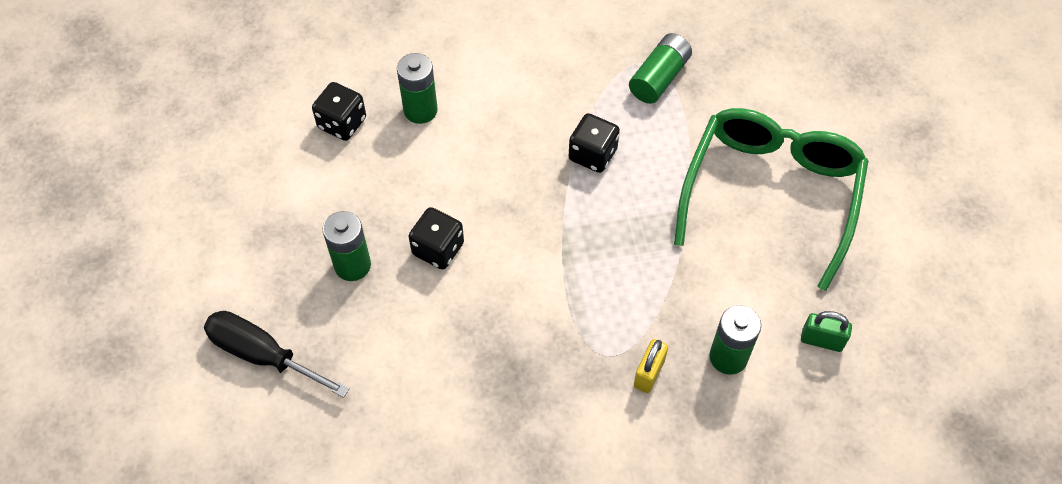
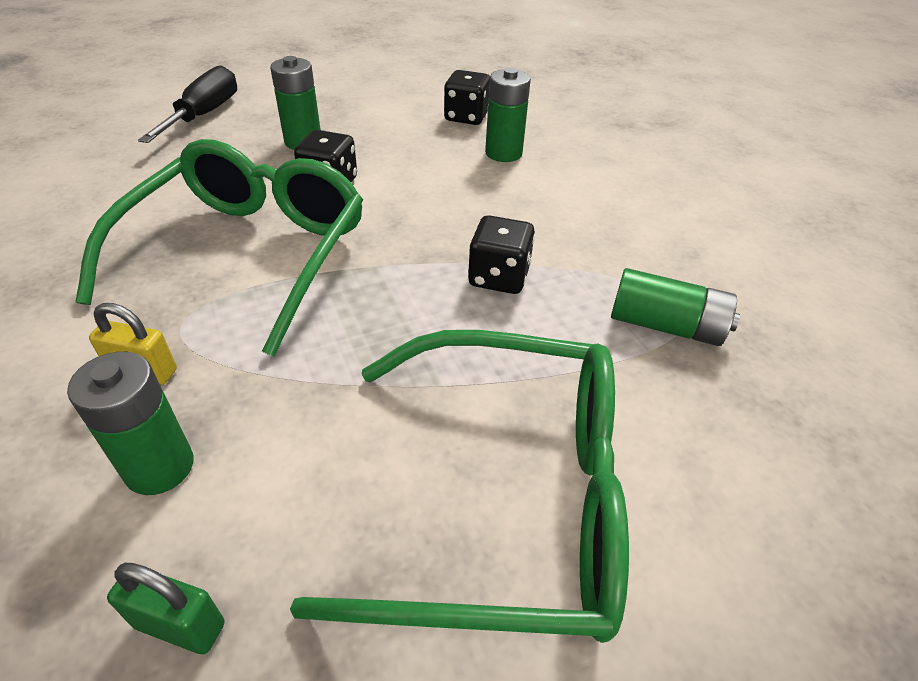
camera: 75 degrees right, 15 degrees down
green padlock [801,311,852,352] -> green padlock turned 75 degrees counterclockwise [107,563,224,654]
none -> green glasses [75,139,363,357]

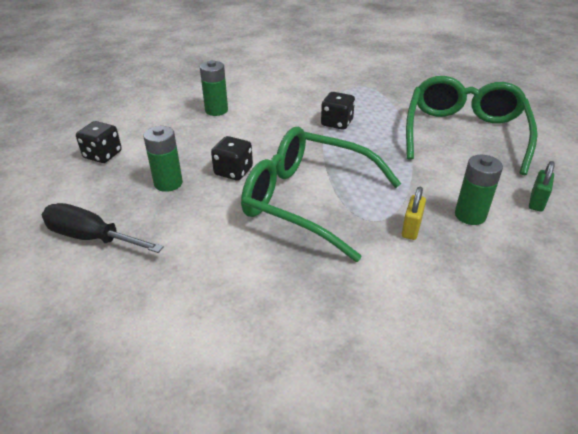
camera: 80 degrees left, 5 degrees down
black dice [444,70,490,125] -> black dice moved to [76,121,122,163]
green battery [611,268,740,346] -> none

